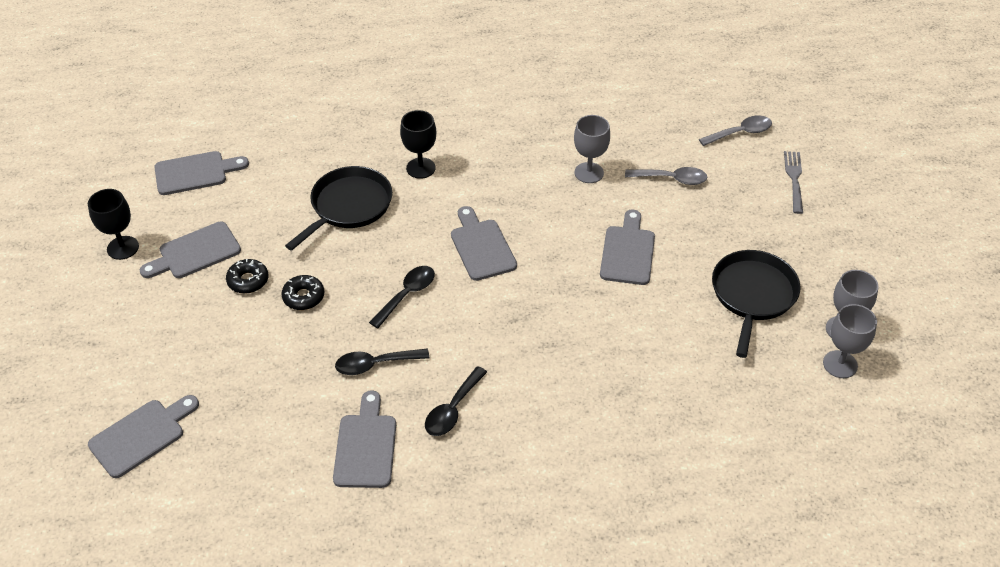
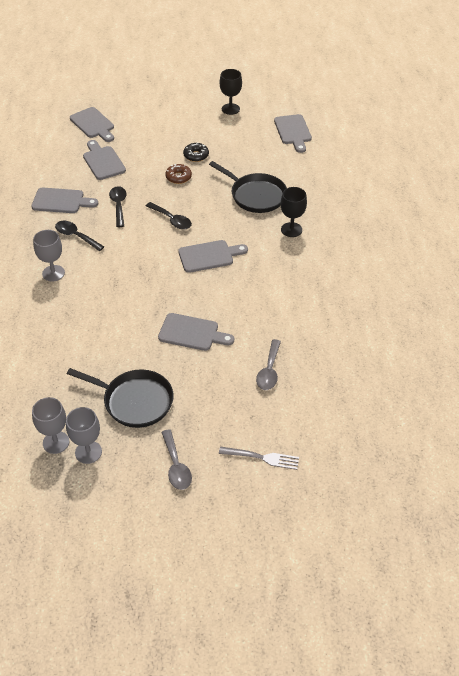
camera: 95 degrees right, 0 degrees up
grey cutting board [140,222,241,278] -> grey cutting board moved to [83,140,126,180]
black donut [281,275,324,310] -> brown donut [165,164,192,184]
grey goblet [574,115,610,183] -> grey goblet moved to [33,230,65,282]
grey spoon [699,116,772,146] -> grey spoon moved to [161,429,192,490]

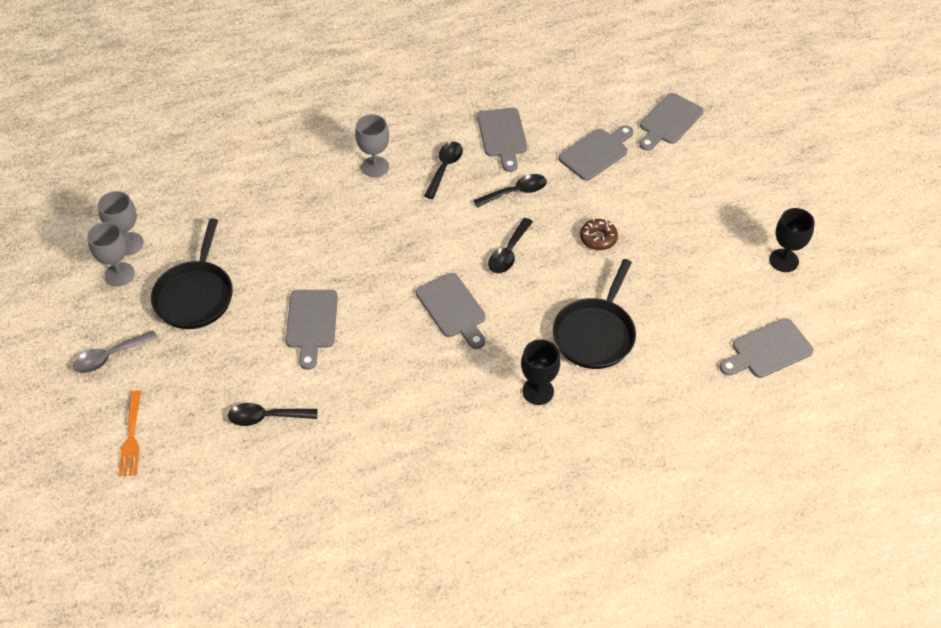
camera: 75 degrees right, 5 degrees up
black donut [183,143,209,162] -> none
grey fork [219,447,299,470] -> orange fork [118,390,141,477]
grey spoon [256,339,281,390] -> black spoon [228,403,318,426]

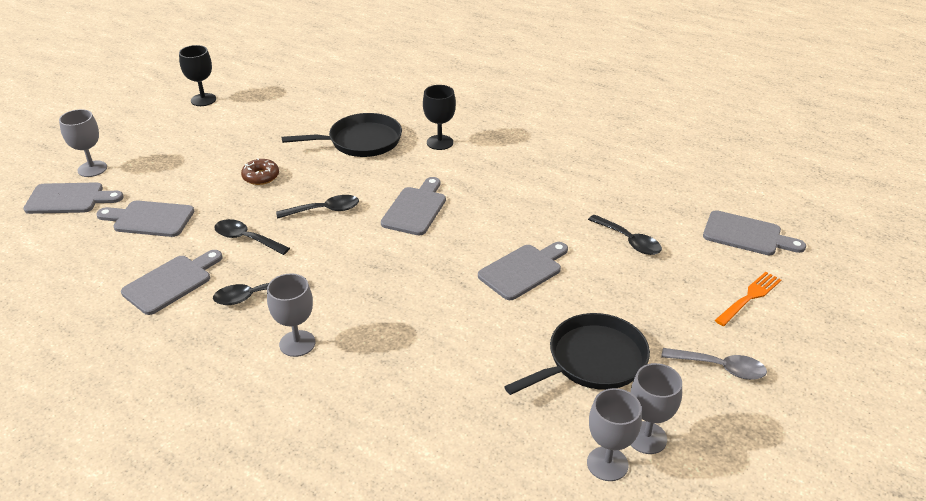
camera: 130 degrees left, 15 degrees down
grey cutting board [720,318,814,378] -> grey cutting board moved to [703,210,806,256]
none -> grey goblet [59,109,107,177]

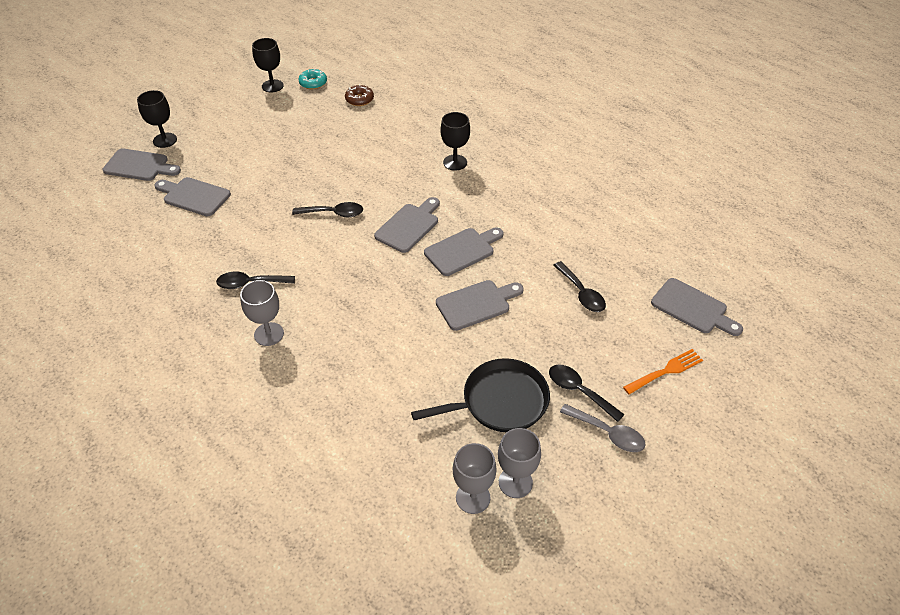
camera: 15 degrees right, 10 degrees up
grey goblet [59,109,107,177] -> black goblet [137,90,177,148]
grey cutting board [121,250,223,315] -> grey cutting board moved to [424,228,503,276]
black spoon [214,219,290,255] -> black spoon moved to [549,364,625,422]
brown donut [241,158,279,185] -> brown donut moved to [345,84,374,106]
black pan [282,113,402,157] -> none
none -> turquoise donut [298,69,327,89]

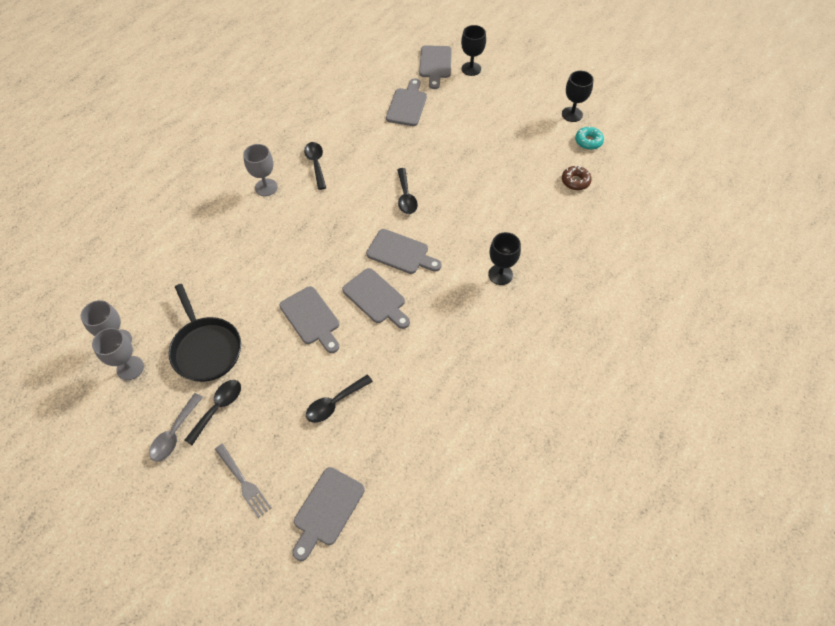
camera: 80 degrees right, 10 degrees up
orange fork [623,349,703,395] -> grey fork [215,444,271,518]

